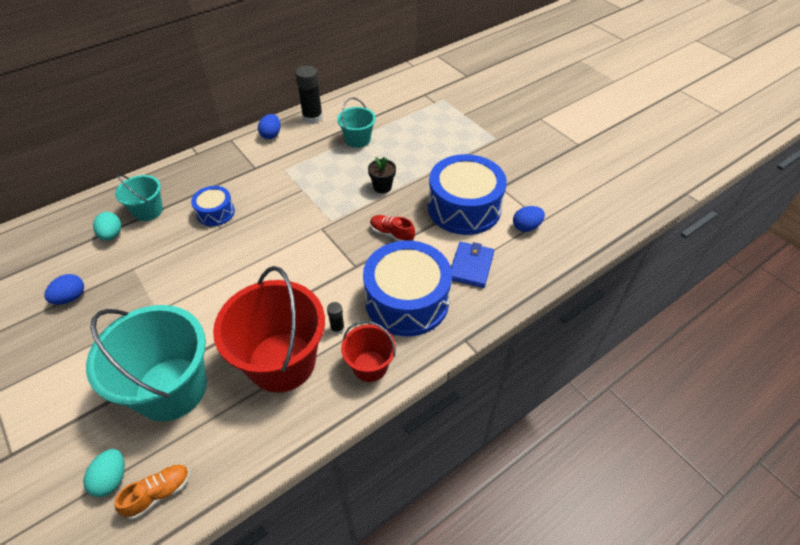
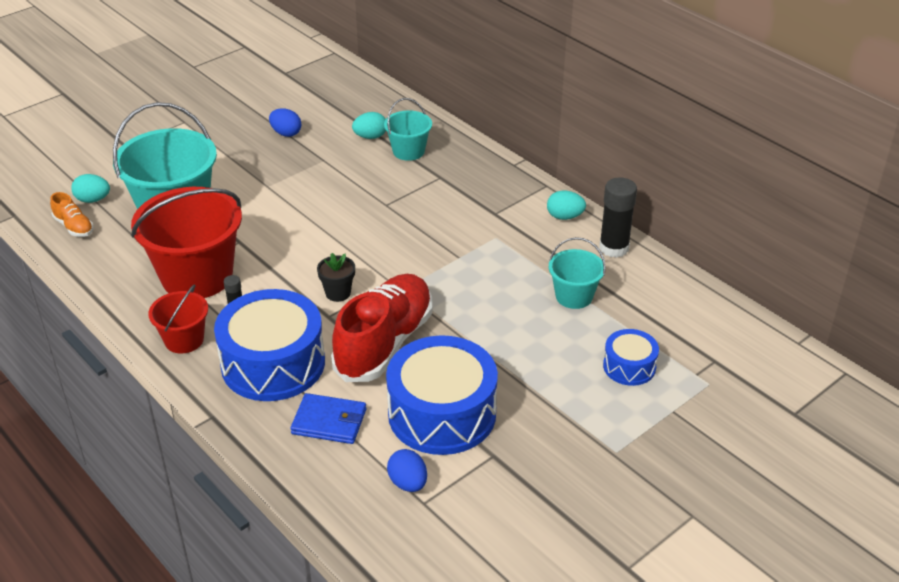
camera: 85 degrees right, 10 degrees down
blue drum [191,186,235,226] -> blue drum moved to [603,329,659,386]
blue egg [258,114,281,139] -> turquoise egg [547,191,586,220]
black flower pot [368,157,396,193] -> black flower pot moved to [317,253,355,302]
red shoe [370,215,415,241] -> red shoe [331,274,432,382], size x2.28

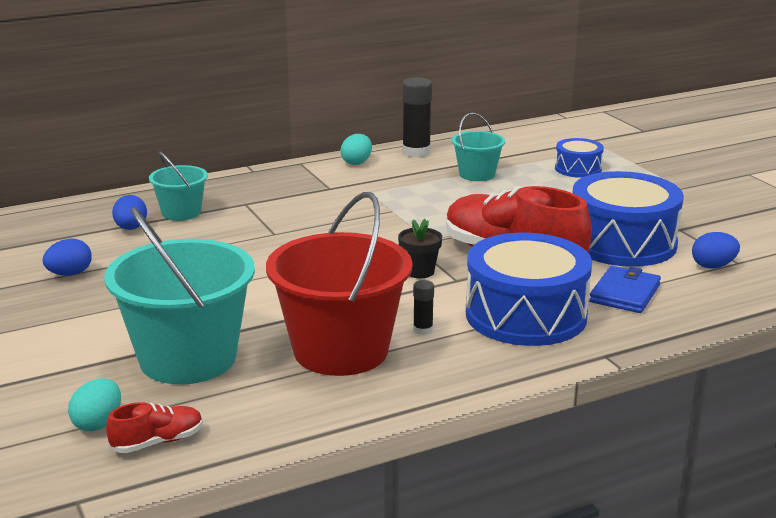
camera: 75 degrees left, 15 degrees down
orange shoe [50,192,94,237] -> red shoe [106,402,203,453]
red bucket [148,284,208,353] -> none
turquoise egg [352,112,386,139] -> blue egg [112,195,147,230]

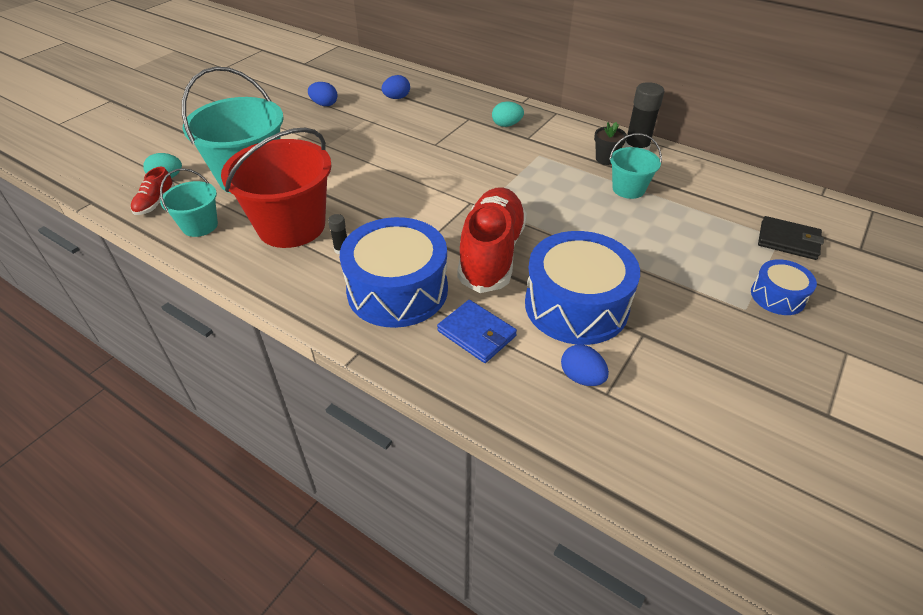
camera: 60 degrees right, 20 degrees up
red shoe [106,402,203,453] -> red shoe turned 75 degrees clockwise [131,167,175,215]
turquoise bucket [149,151,208,221] -> turquoise bucket moved to [160,168,218,237]
turquoise egg [341,134,372,165] -> turquoise egg moved to [492,101,524,127]
black flower pot [398,219,442,278] -> black flower pot moved to [594,122,627,165]
blue drum [555,138,604,178] -> blue drum moved to [751,259,817,315]
blue wallet [589,266,661,313] -> blue wallet turned 45 degrees clockwise [437,300,517,363]
none -> black wallet [758,216,824,260]

